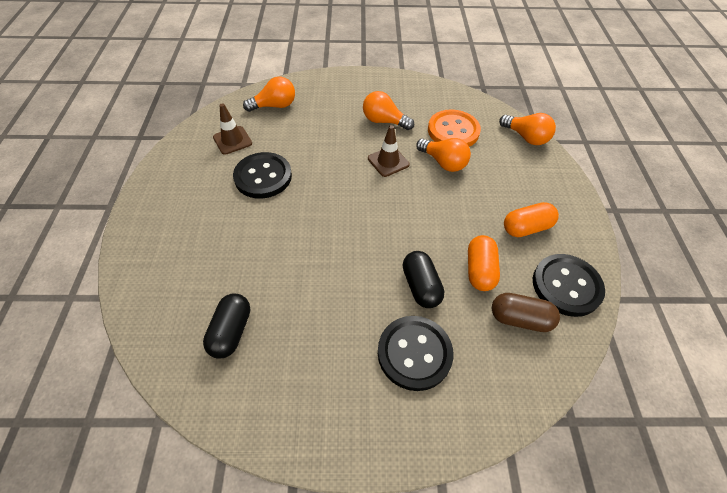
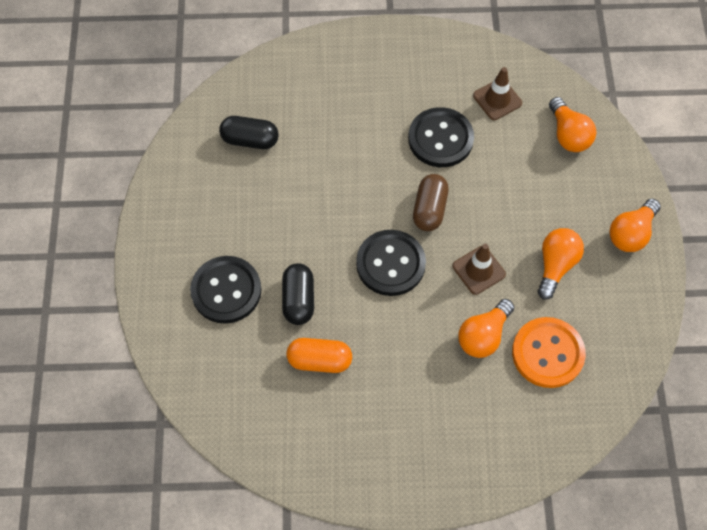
camera: 90 degrees right, 10 degrees up
black capsule [403,251,444,308] -> black capsule turned 75 degrees counterclockwise [282,263,314,325]
brown capsule [492,293,560,332] -> brown capsule moved to [413,174,449,231]
orange light bulb [499,113,556,145] -> orange light bulb moved to [609,199,661,252]
orange capsule [504,202,559,237] -> none
black button [533,254,605,317] -> black button moved to [356,230,426,296]

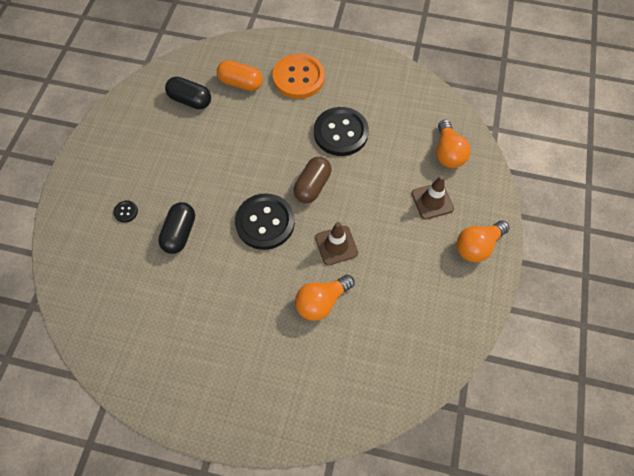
camera: 15 degrees right, 0 degrees up
black button [190,256,261,324] -> black button [113,200,138,223], size x0.40
orange capsule [286,338,352,373] -> orange capsule moved to [217,60,263,91]
brown traffic cone [473,67,522,120] -> brown traffic cone moved to [412,175,454,220]
orange button [512,317,586,388] -> orange button moved to [273,54,325,99]
orange light bulb [538,228,584,300] -> none

